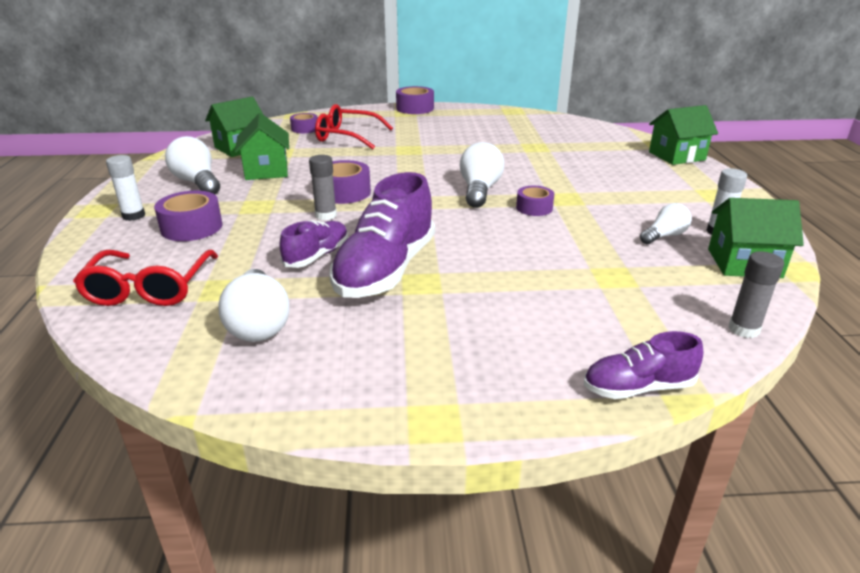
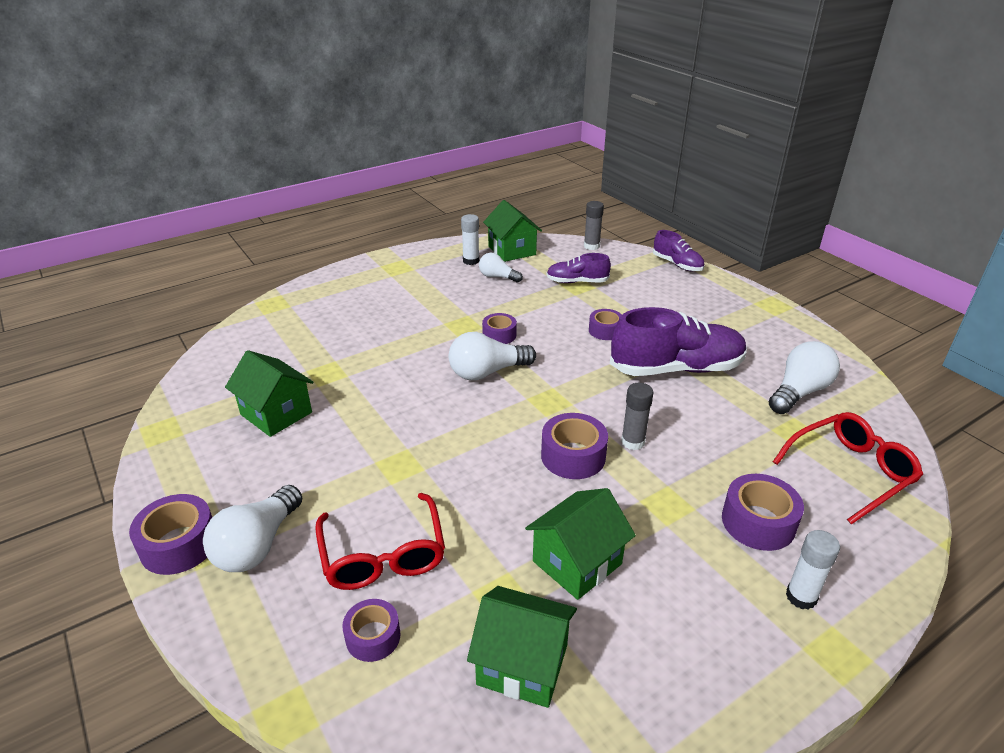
camera: 120 degrees left, 5 degrees up
white light bulb [165,136,220,194] -> white light bulb moved to [203,485,302,572]
purple shoe [279,220,348,268] -> purple shoe moved to [546,253,611,283]
green house [649,105,718,165] -> green house moved to [225,350,313,437]
none -> purple tape [589,309,622,340]

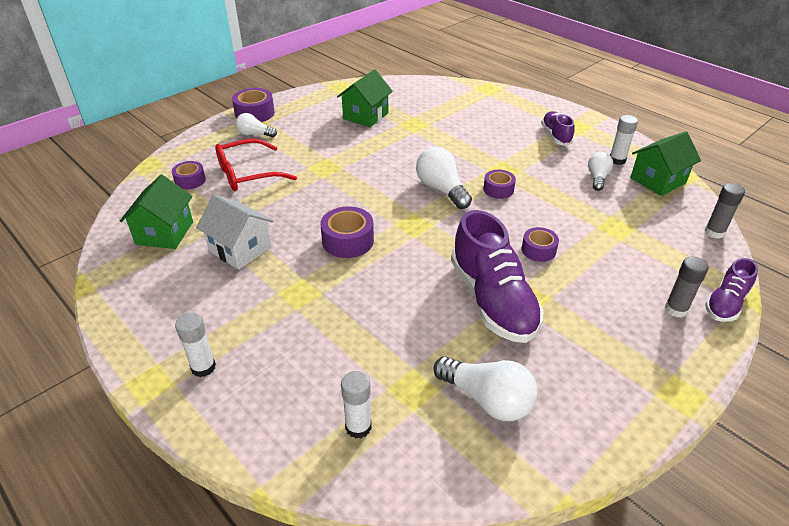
camera: 80 degrees right, 5 degrees up
white light bulb [203,485,302,572] -> white light bulb [235,113,277,137], size x0.62
green house [525,488,636,600] -> white house [196,195,273,270]
purple shoe [546,253,611,283] -> purple shoe moved to [541,111,575,146]
grey glue stick [621,383,653,450] -> grey glue stick moved to [665,257,709,318]
purple tape [722,474,804,551] -> none
red glasses [773,412,923,524] -> white glue stick [341,371,372,438]

